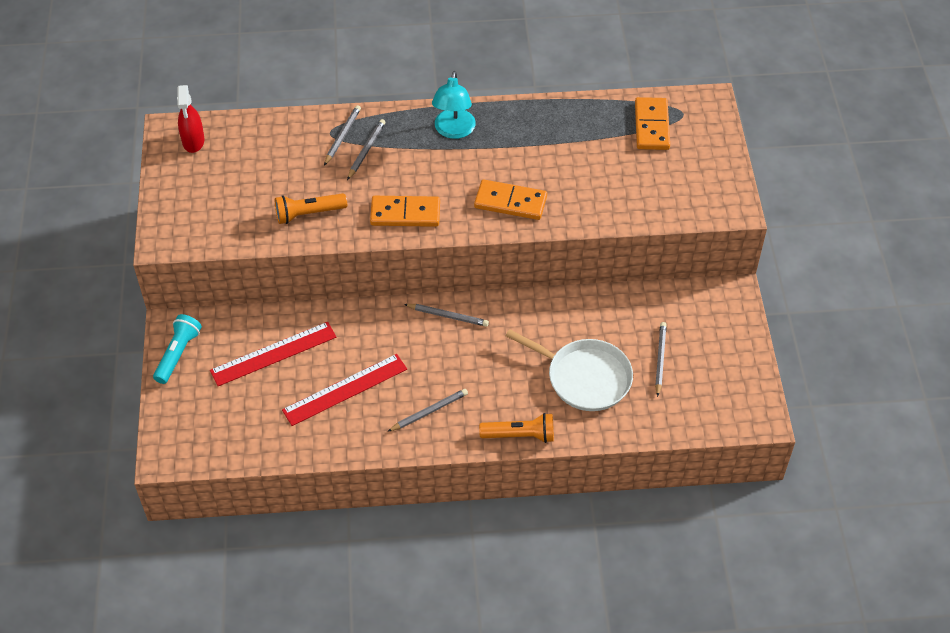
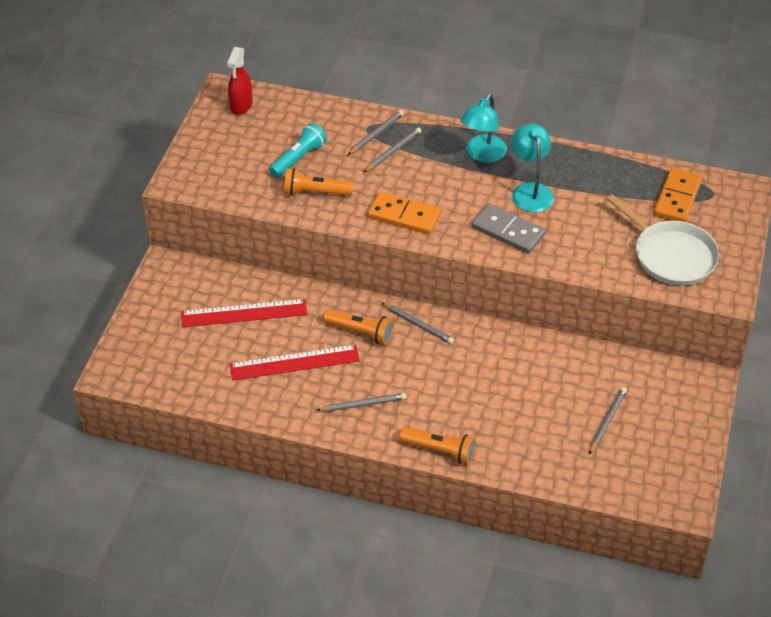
camera: 20 degrees right, 5 degrees down
turquoise flashlight [153,314,202,384] -> turquoise flashlight moved to [269,123,327,178]
orange domino [474,179,547,220] -> grey domino [471,203,546,254]
white pan [506,329,633,411] -> white pan moved to [607,194,720,286]
none -> orange flashlight [323,309,394,345]
none -> turquoise lamp [511,124,554,212]

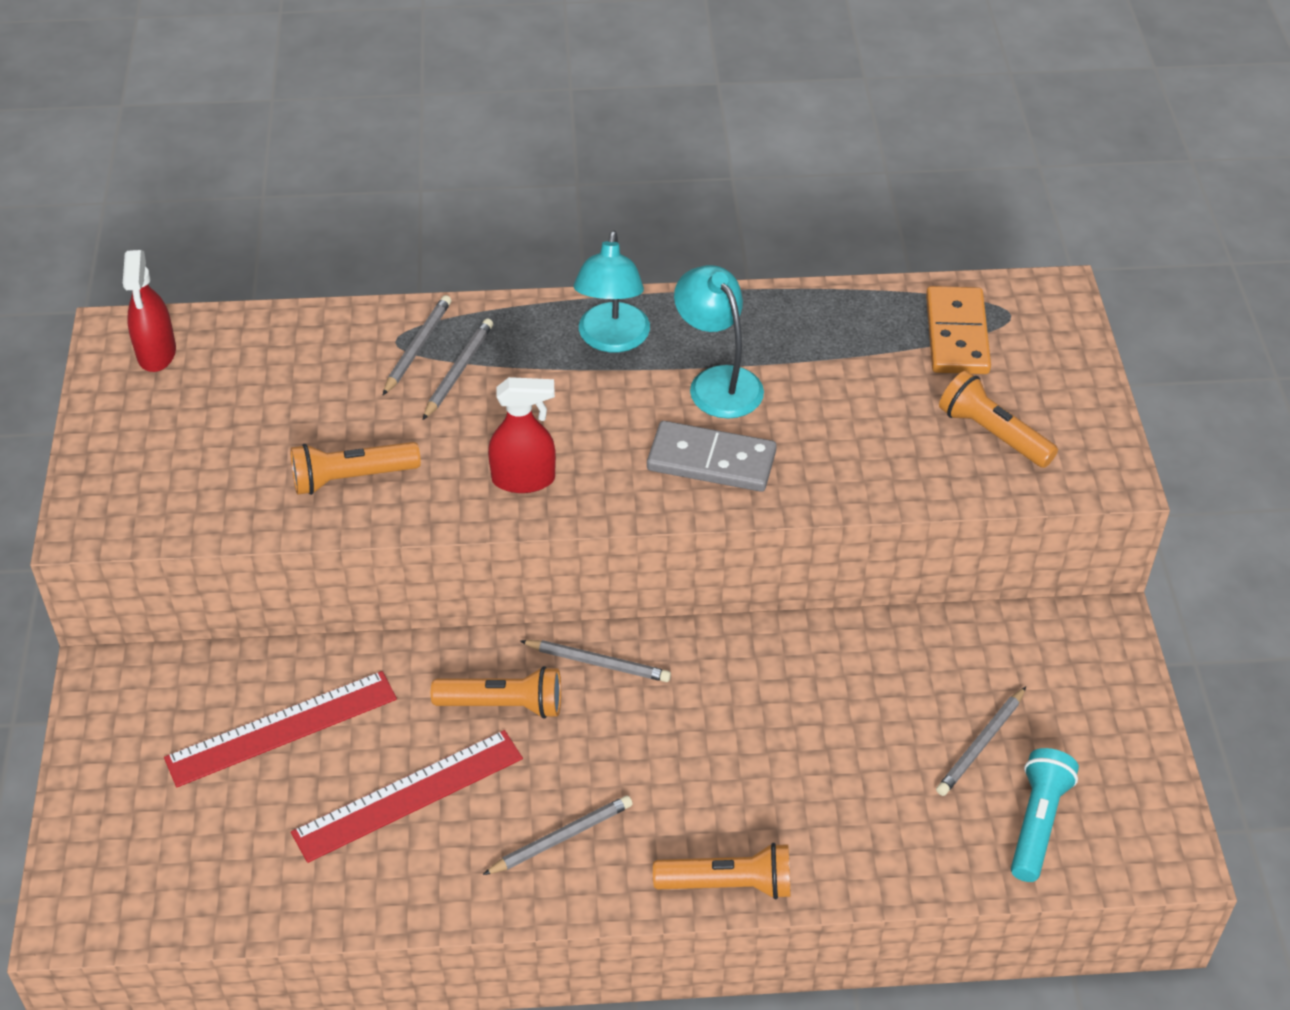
camera: 20 degrees left, 0 degrees up
turquoise flashlight [269,123,327,178] -> turquoise flashlight moved to [1011,748,1079,882]
orange domino [368,191,441,234] -> red spray bottle [488,377,556,493]
grey pencil [589,387,627,454] -> grey pencil turned 150 degrees counterclockwise [936,687,1026,796]
white pan [607,194,720,286] -> orange flashlight [939,371,1058,468]

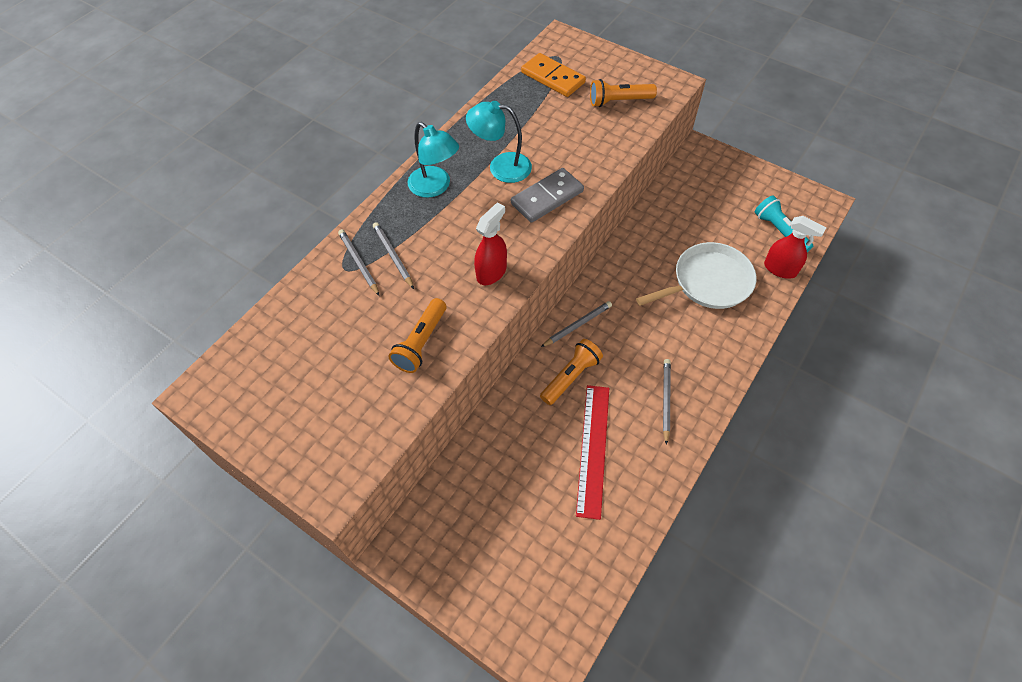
camera: 50 degrees left, 10 degrees up
red spray bottle [123,250,176,372] -> red spray bottle moved to [764,216,826,279]
red ruler [164,671,397,787] -> none
orange flashlight [653,843,791,899] -> none
grey pencil [936,687,1026,796] -> none
none -> white pan [636,242,756,309]

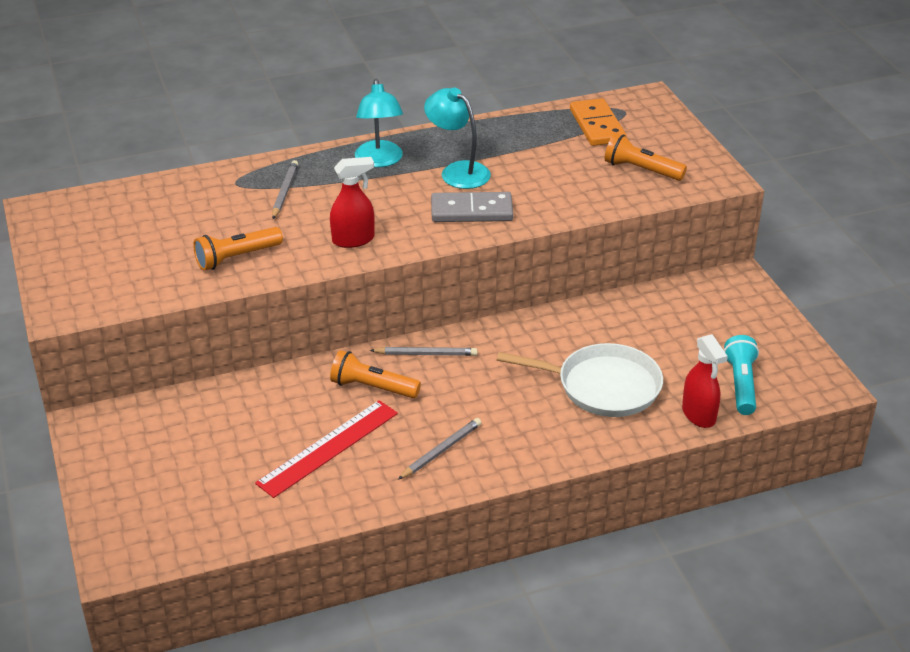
camera: 35 degrees right, 20 degrees down
grey pencil [338,229,380,296] -> none
orange flashlight [540,339,603,405] -> orange flashlight turned 150 degrees counterclockwise [330,350,421,398]

